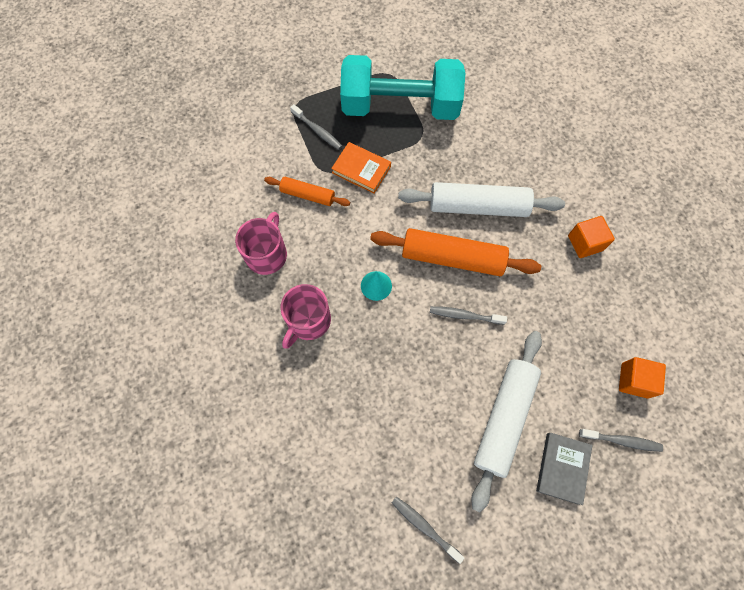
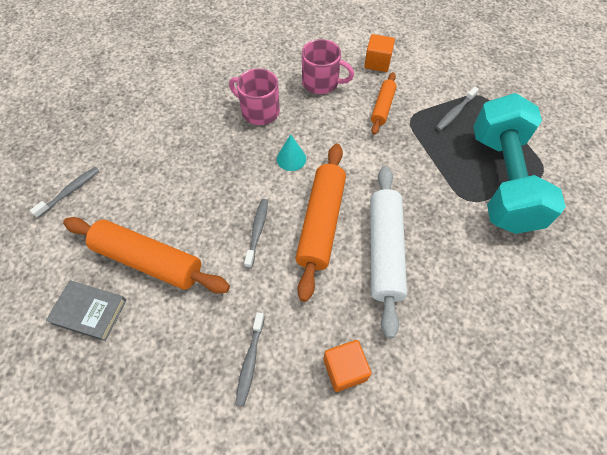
camera: 90 degrees right, 10 degrees down
orange book [331,142,391,194] -> none
white rolling pin [471,331,542,512] -> orange rolling pin [63,217,230,293]
grey toothbrush [579,429,663,452] -> grey toothbrush moved to [235,312,265,406]
orange cube [619,357,666,399] -> orange cube moved to [364,34,395,72]

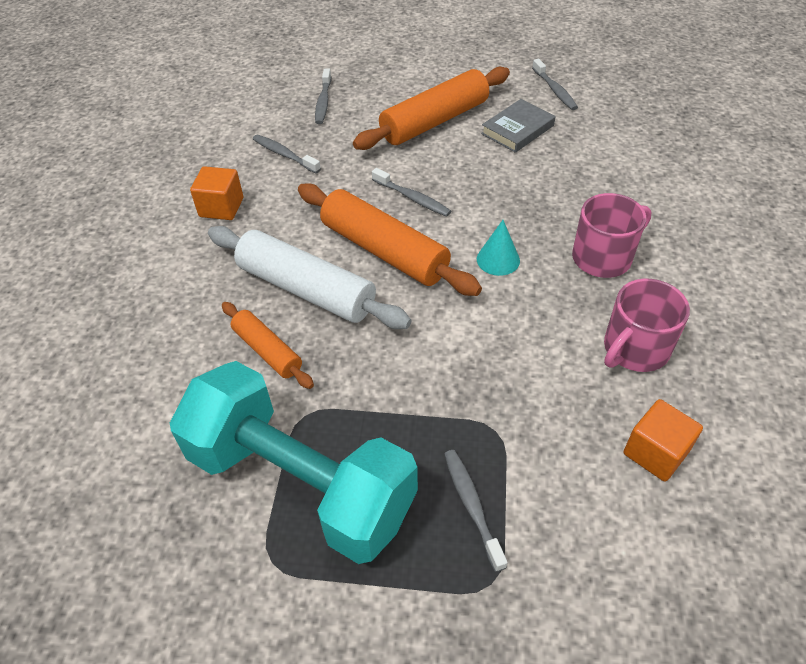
camera: 120 degrees right, 10 degrees down
grey book [46,280,126,341] -> grey book moved to [481,99,555,153]
orange rolling pin [371,72,397,135] -> orange rolling pin moved to [222,302,314,389]
none -> grey toothbrush [315,69,331,124]

